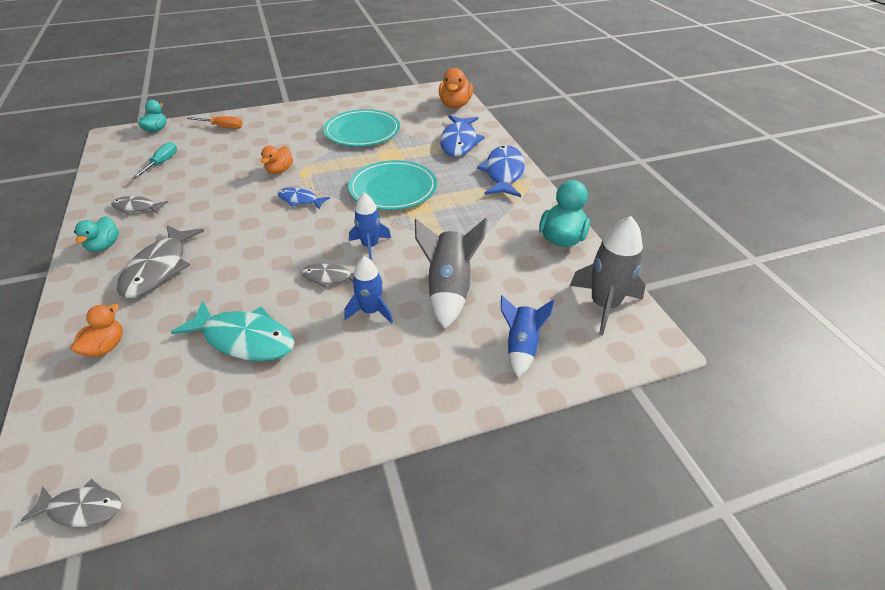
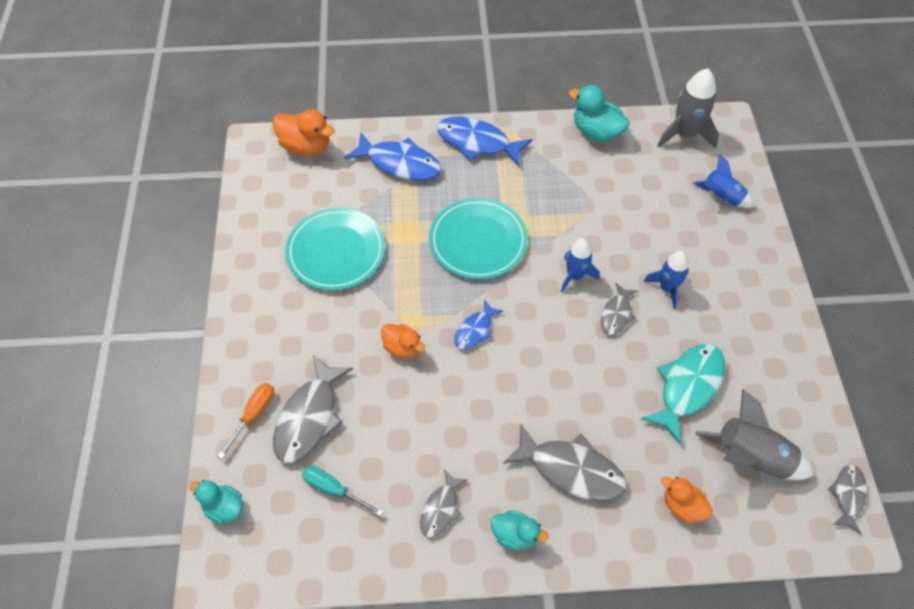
camera: 75 degrees left, 15 degrees up
grey rocket [415,218,488,329] -> grey rocket moved to [695,389,814,480]
none -> grey fish [273,355,353,463]

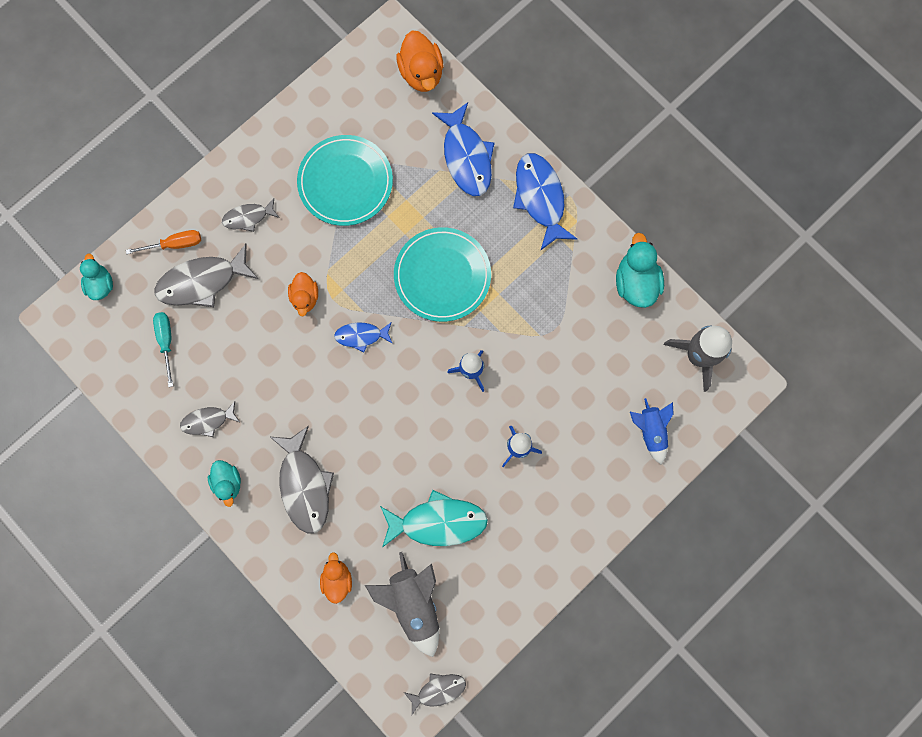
camera: 50 degrees right, 20 degrees up
grey fish [601,283,638,335] -> grey fish moved to [222,198,280,232]

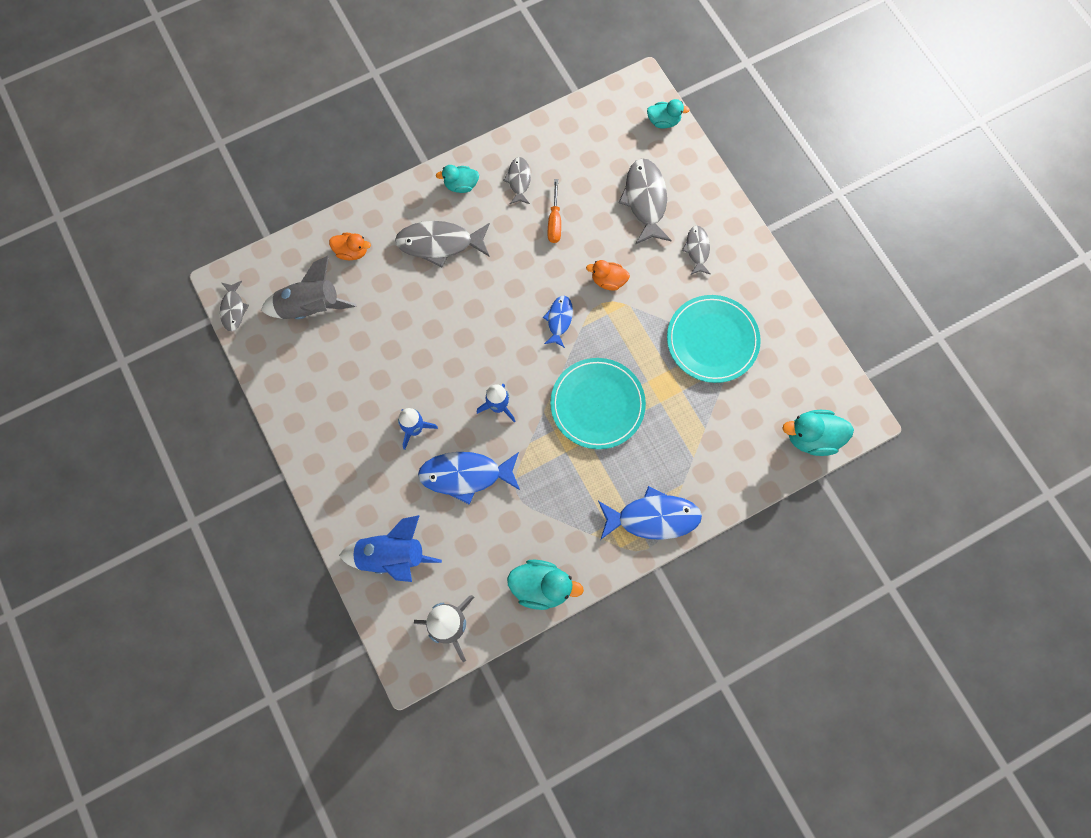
camera: 105 degrees right, 5 degrees down
orange screwdriver [126,230,201,254] -> orange screwdriver moved to [548,179,561,243]
turquoise screwdriver [153,312,173,387] -> none
turquoise fish [380,490,488,548] -> none
orange duck [397,30,443,92] -> turquoise duck [782,410,854,456]
blue fish [432,102,495,196] -> blue fish moved to [418,452,520,505]
blue rocket [630,398,674,464] -> blue rocket [339,515,442,582], size x1.53

